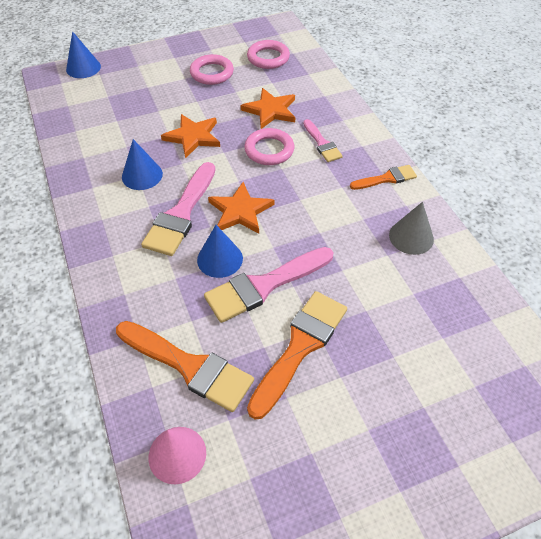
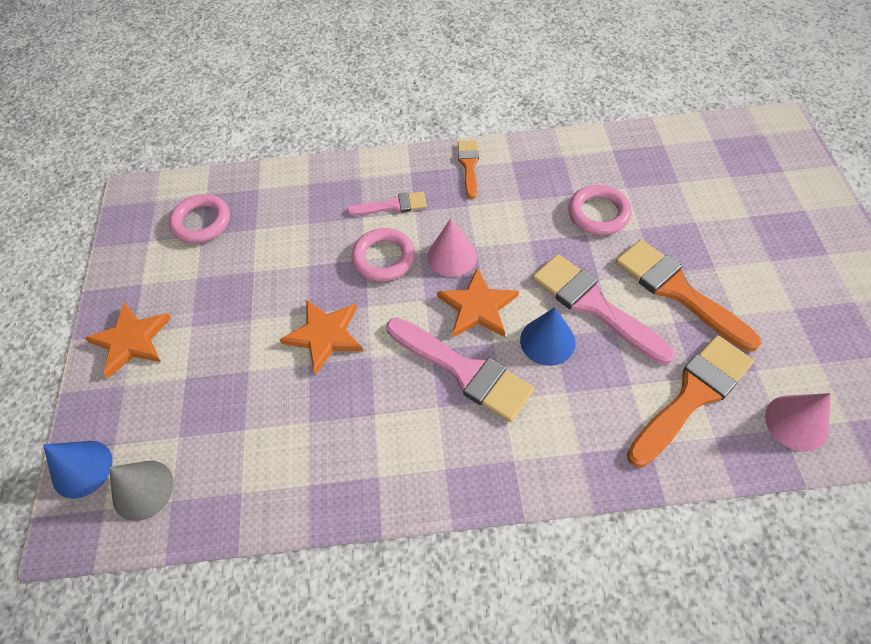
camera: 70 degrees left, 5 degrees up
blue cone [122,139,163,190] -> none
pink ring [190,54,234,85] -> pink ring moved to [568,185,632,235]
pink brush [204,247,333,323] -> pink brush turned 150 degrees clockwise [532,254,675,365]
orange star [241,88,295,129] -> orange star moved to [85,303,171,378]
grey cone [389,202,434,255] -> grey cone moved to [109,461,174,521]
none -> pink cone [427,219,477,277]

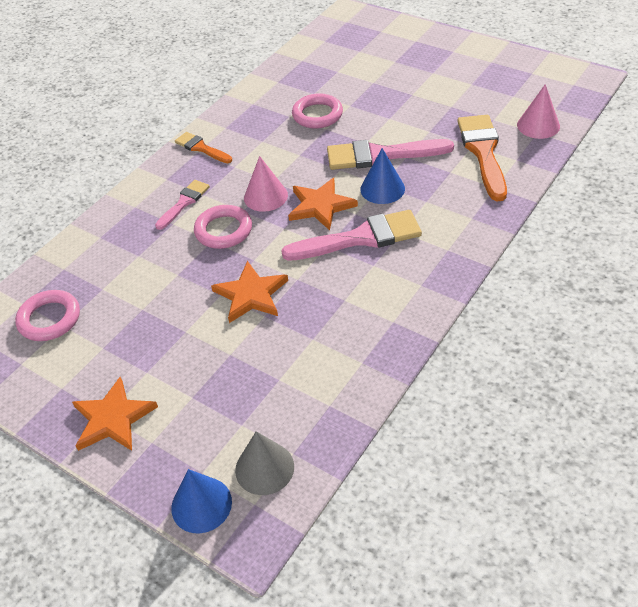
camera: 50 degrees left, 10 degrees down
orange brush [615,239,761,351] -> none

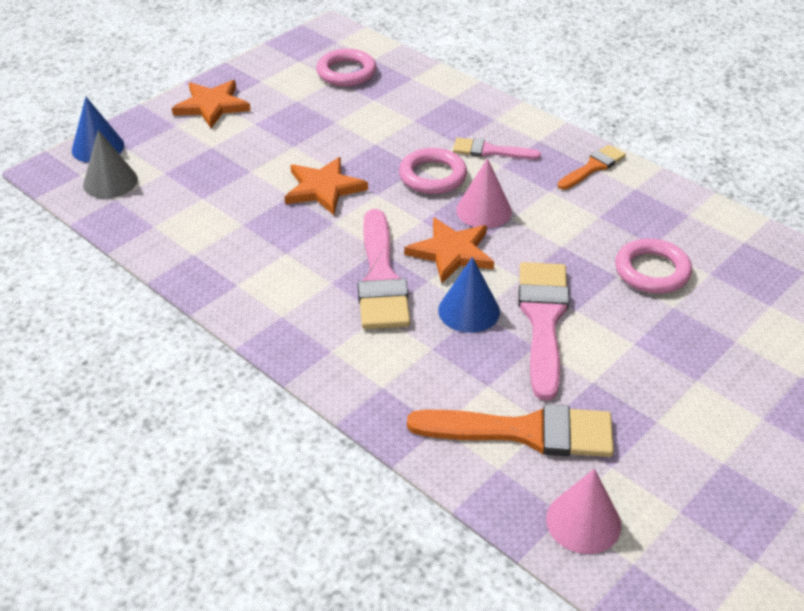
camera: 95 degrees right, 5 degrees down
pink brush [155,180,210,230] -> pink brush turned 150 degrees clockwise [453,138,541,159]

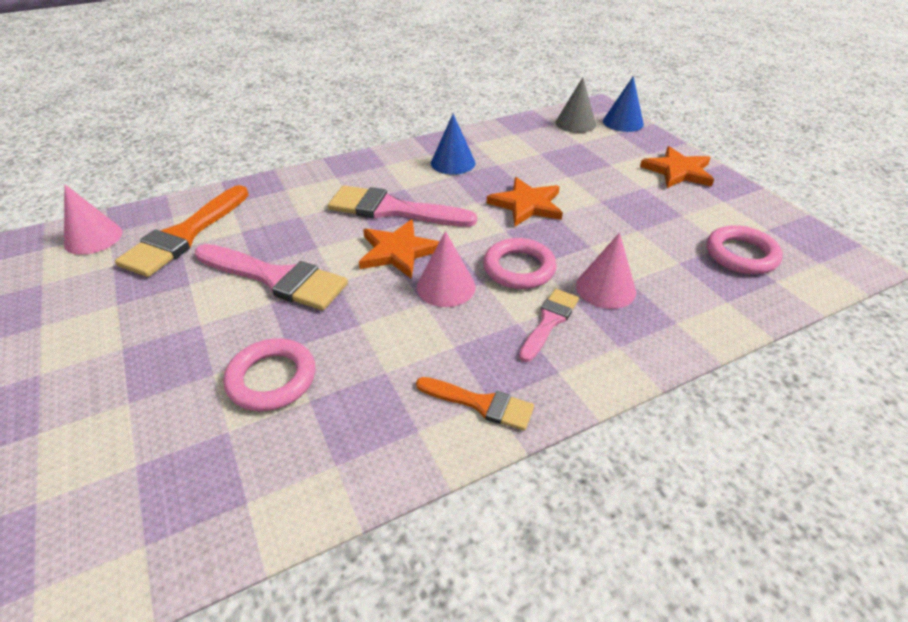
camera: 110 degrees right, 0 degrees up
blue cone [438,257,500,333] -> blue cone moved to [431,114,475,175]
orange brush [558,145,626,190] -> orange brush turned 45 degrees counterclockwise [416,377,534,431]
none -> pink cone [576,233,636,309]

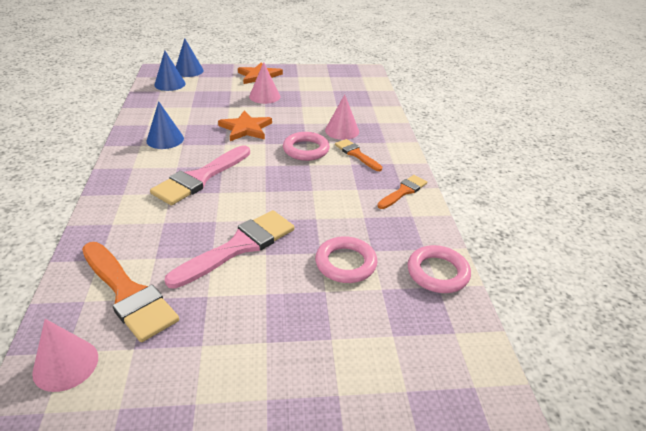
camera: 70 degrees left, 5 degrees down
orange star [359,219,440,279] -> none
pink cone [417,231,476,307] -> pink cone moved to [249,62,280,104]
pink brush [519,289,579,362] -> orange brush [335,139,382,171]
grey cone [556,77,596,133] -> blue cone [154,50,186,91]
pink ring [706,225,783,274] -> pink ring moved to [407,245,471,293]

